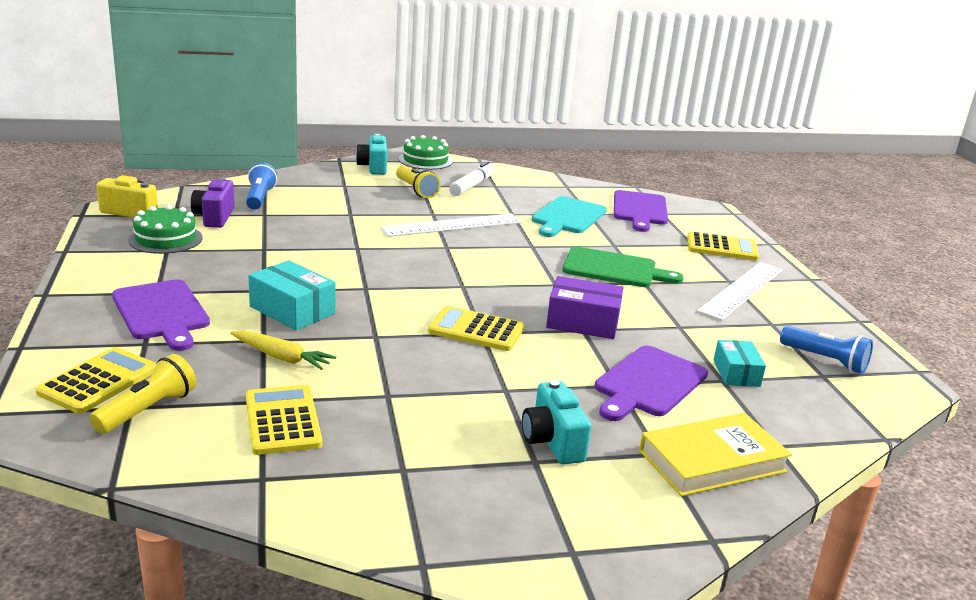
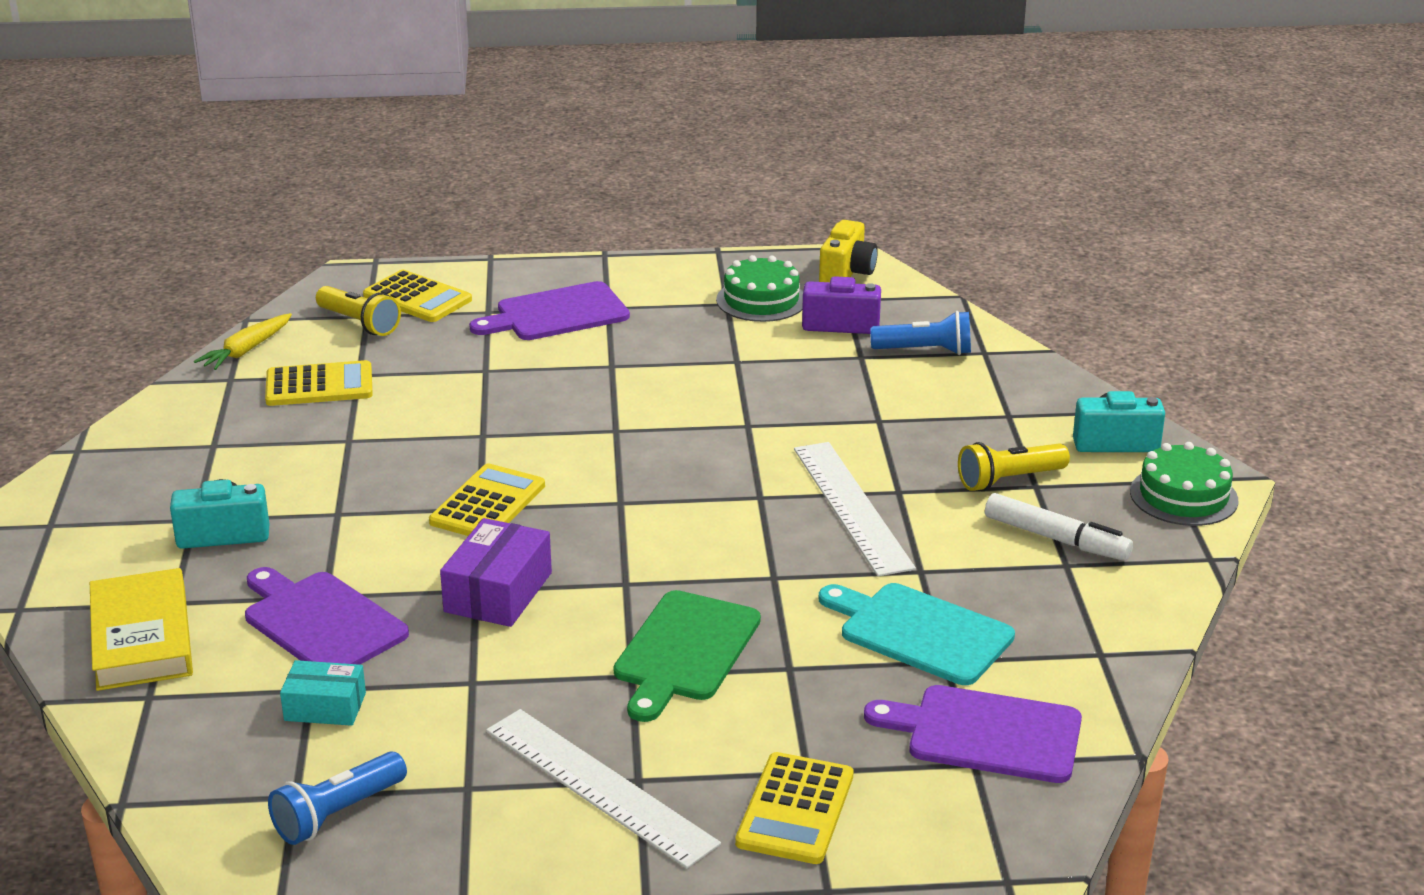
camera: 100 degrees right, 5 degrees up
yellow carrot [230,331,336,370] -> yellow carrot moved to [194,313,292,370]
turquoise box [248,260,336,330] -> none

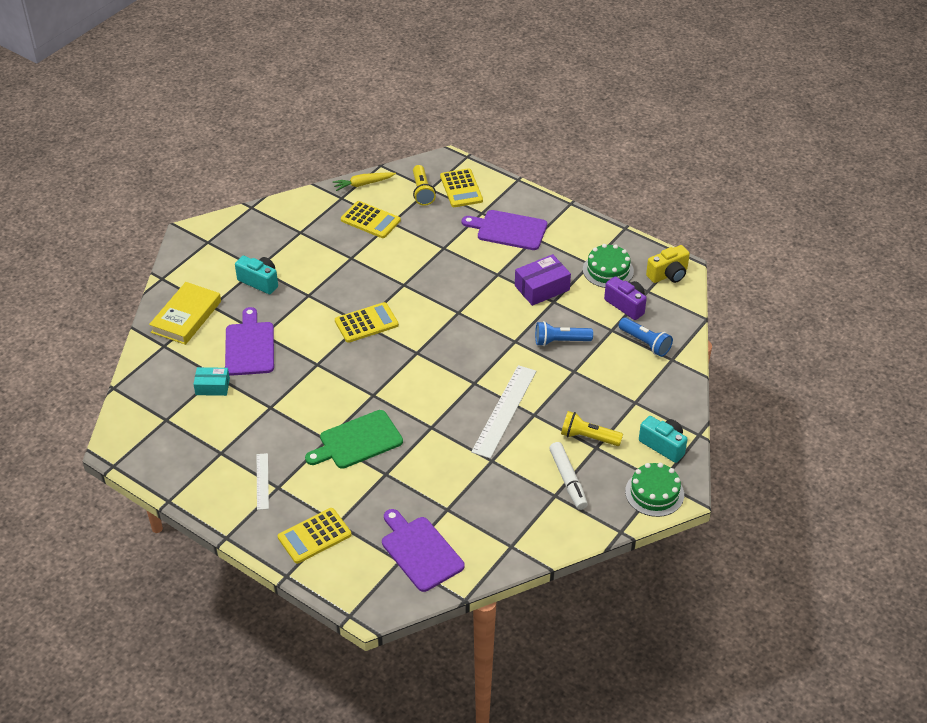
camera: 40 degrees right, 15 degrees up
blue flashlight [268,751,407,845] -> blue flashlight moved to [535,321,593,346]
turquoise box [280,660,366,726] -> turquoise box turned 45 degrees counterclockwise [193,367,230,396]
purple box [440,518,552,627] -> purple box moved to [515,254,571,306]
white ruler [486,709,721,869] -> white ruler [257,453,269,510], size x0.54
turquoise cutting board [819,583,1015,685] -> none

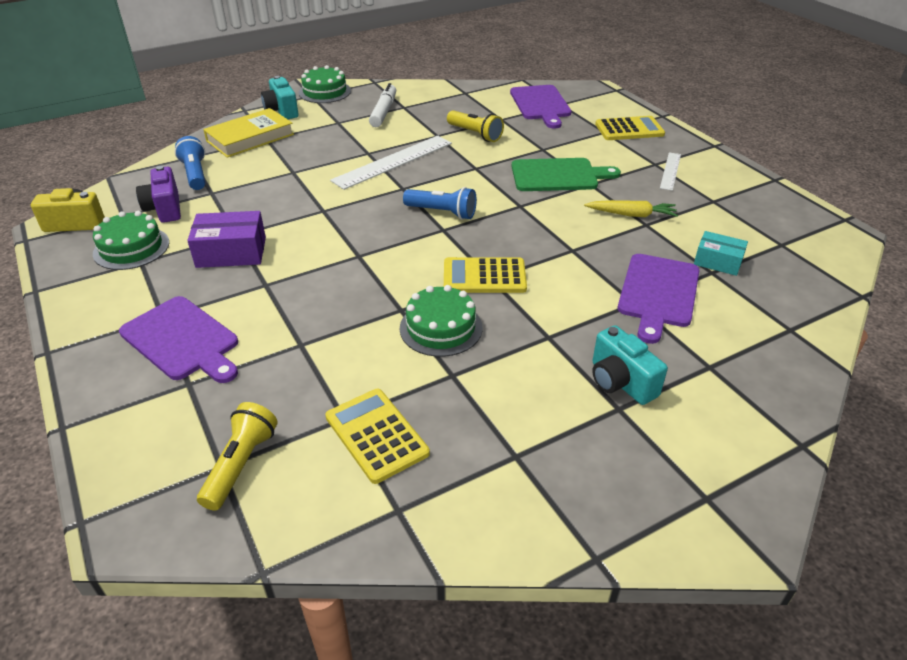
camera: 155 degrees left, 5 degrees down
yellow book [149,282,221,345] -> yellow book moved to [203,108,294,158]
yellow carrot [333,172,396,191] -> yellow carrot moved to [584,200,678,217]
yellow calculator [440,168,483,207] -> none
blue flashlight [535,321,593,346] -> blue flashlight moved to [403,187,477,220]
yellow flashlight [561,411,623,446] -> yellow flashlight moved to [447,110,504,142]
none -> green cake [400,285,482,357]

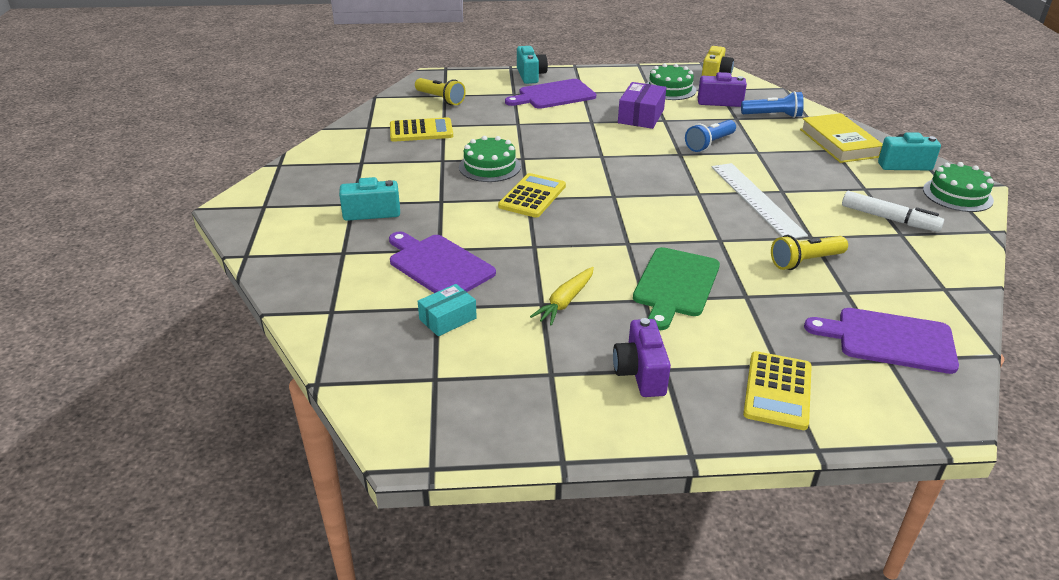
camera: 115 degrees right, 5 degrees down
blue flashlight [403,187,477,220] -> blue flashlight moved to [685,120,736,152]
white ruler [660,152,681,191] -> purple camera [613,318,671,397]
none -> turquoise camera [517,46,548,84]

